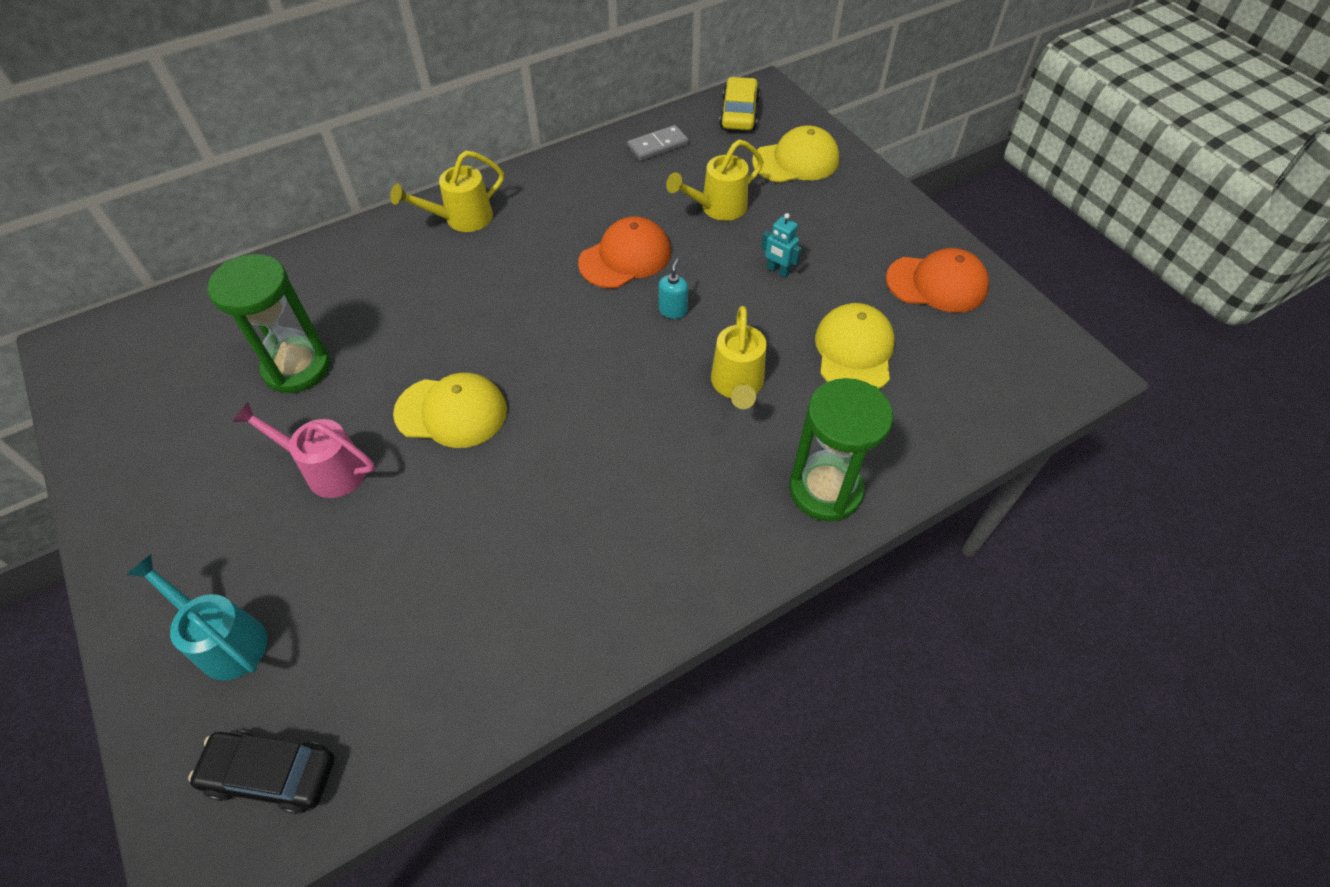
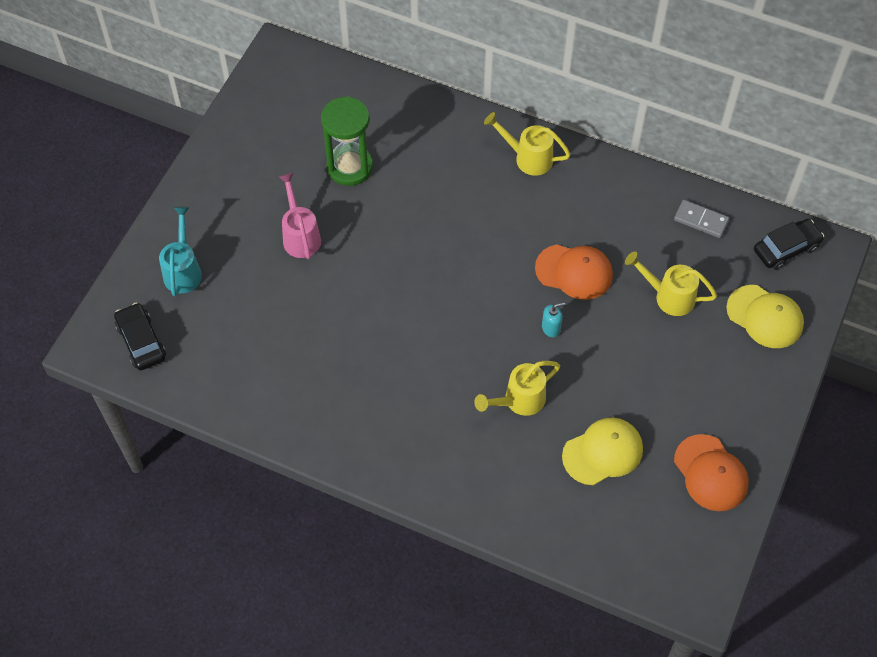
camera: 55 degrees right, 5 degrees up
yellow cap [393,373,507,448] -> none
yellow car [719,77,760,130] -> black car [754,219,824,270]
turquoise robot [761,213,801,278] -> none
green hourglass [789,378,893,521] -> none

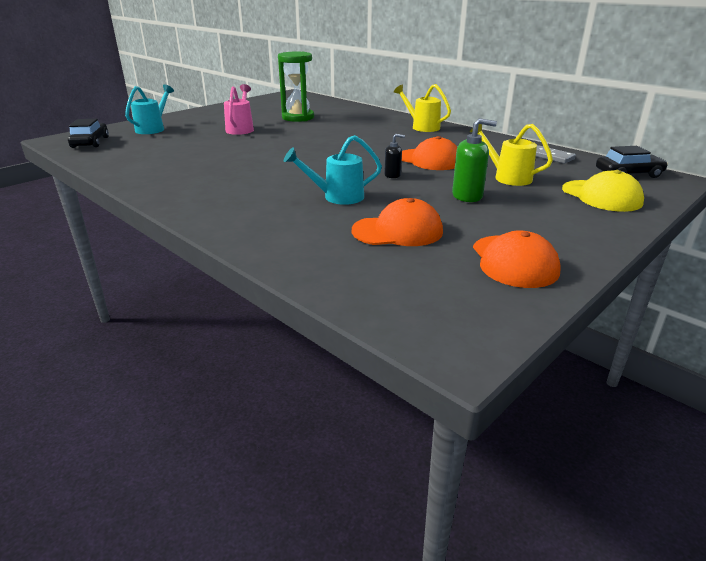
camera: 20 degrees right, 30 degrees down
yellow watering can [474,361,560,416] -> turquoise watering can [284,135,382,205]
turquoise soap dispenser [542,302,565,337] -> black soap dispenser [384,134,405,178]
yellow cap [562,418,643,485] -> orange cap [352,198,443,246]
none -> green soap dispenser [452,118,497,202]

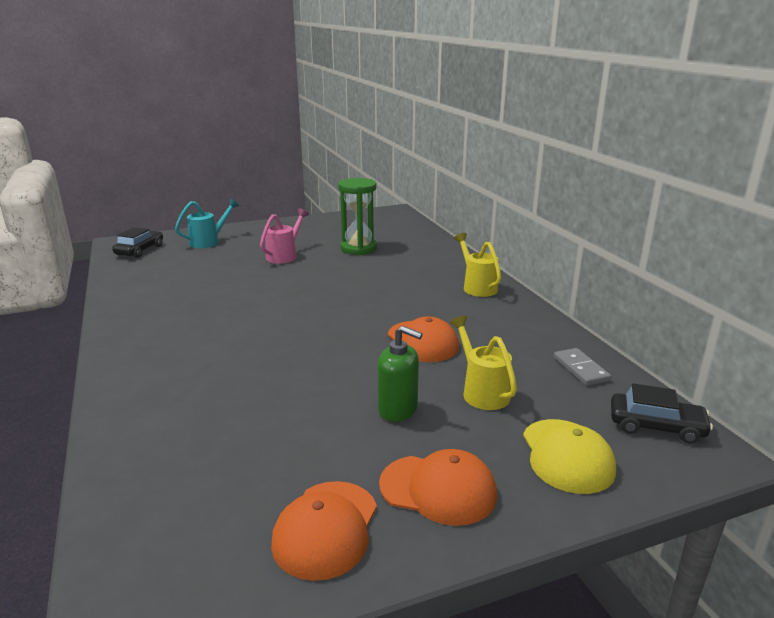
camera: 25 degrees right, 5 degrees down
turquoise watering can [284,135,382,205] -> none
orange cap [352,198,443,246] -> orange cap moved to [379,449,497,526]
black soap dispenser [384,134,405,178] -> none

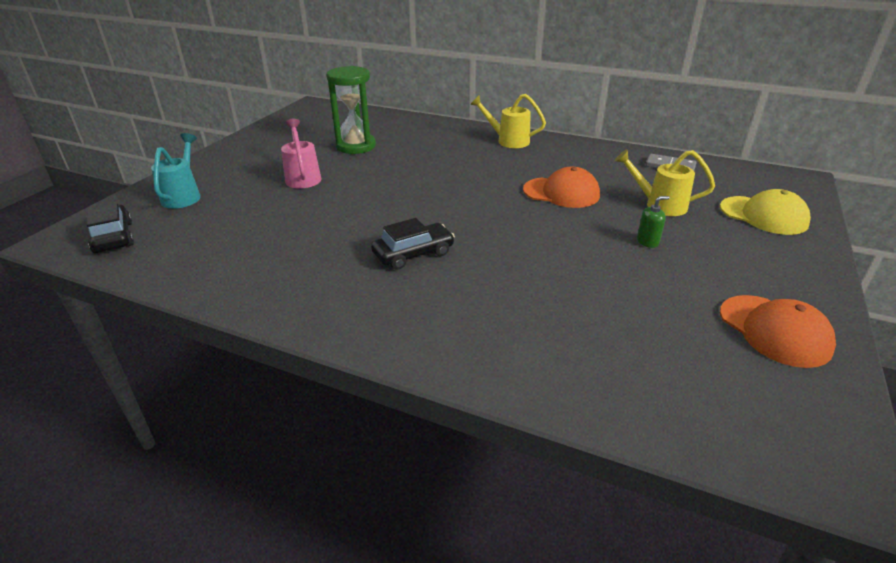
camera: 45 degrees left, 10 degrees up
green soap dispenser [378,326,423,422] -> green soap dispenser [637,196,670,248], size x0.60
orange cap [379,449,497,526] -> none
black car [611,383,713,444] -> black car moved to [371,218,455,270]

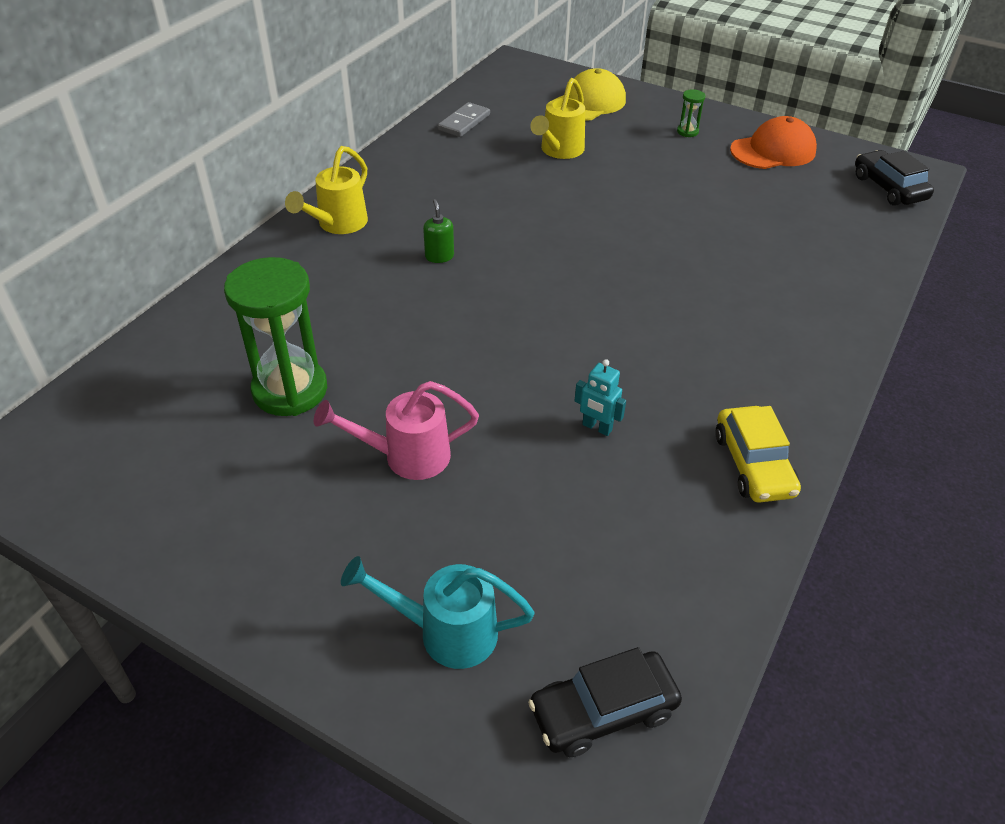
camera: 85 degrees left, 10 degrees up
black car [371,218,455,270] -> black car moved to [855,150,934,206]
orange cap [523,167,600,208] -> none
green soap dispenser [637,196,670,248] -> green soap dispenser moved to [423,199,454,263]
none -> turquoise robot [574,359,626,436]
none -> green hourglass [677,89,705,137]
none -> yellow car [715,406,801,503]

